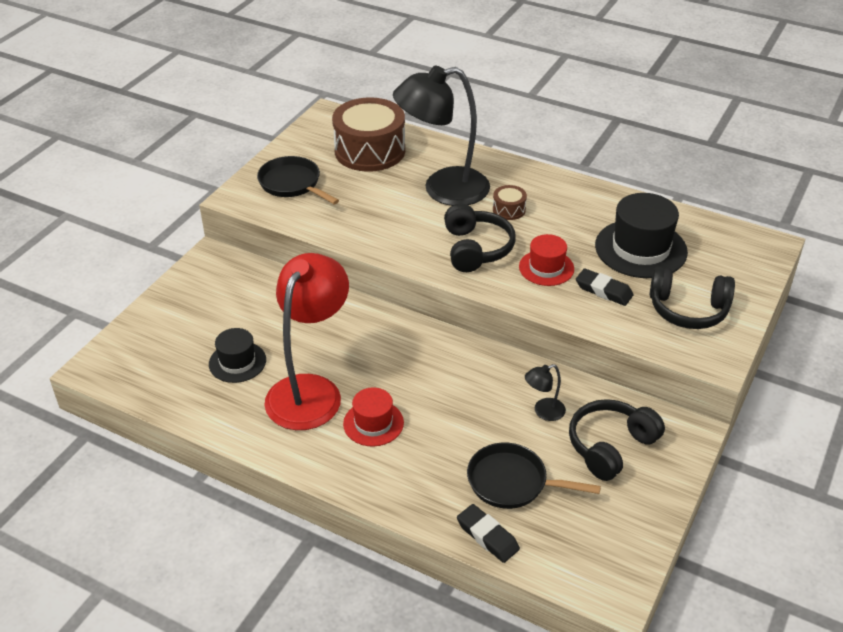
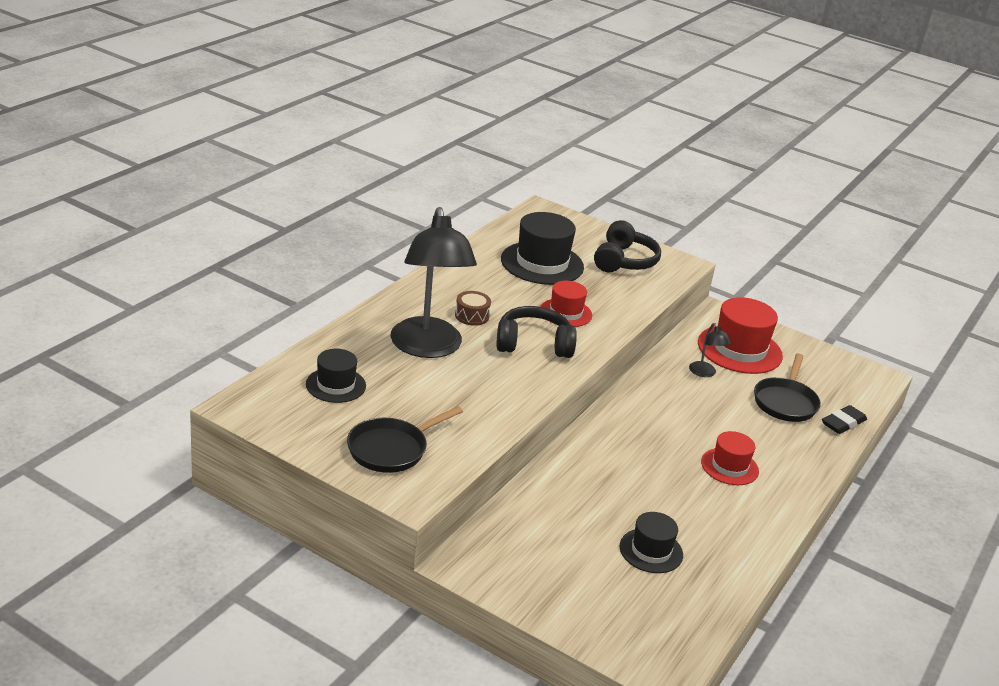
camera: 90 degrees left, 10 degrees down
red lamp [264,253,349,430] -> none
brown drum [332,97,405,172] -> black hat [306,349,366,403]
black headphones [569,399,665,481] -> red hat [698,297,783,374]
black eraser [576,268,634,306] -> none

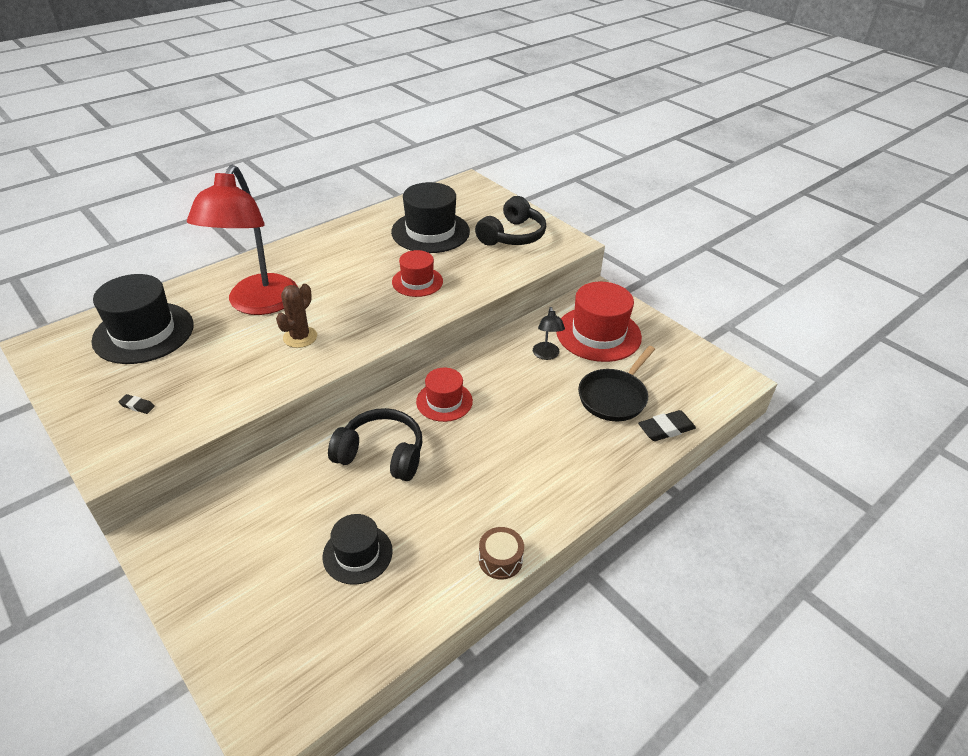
camera: 20 degrees right, 10 degrees up
black hat [306,349,366,403] -> black hat [92,274,194,364], size x1.69
black pan [347,406,463,473] -> black eraser [118,394,155,414]
black lamp [390,207,477,358] -> red lamp [187,165,298,315]
brown drum [455,291,491,326] -> brown drum moved to [479,527,524,580]
black headphones [496,306,577,358] -> black headphones moved to [328,408,422,481]
red hat [701,431,759,485] -> red hat moved to [416,368,473,422]
none -> brown cactus [276,284,317,348]

